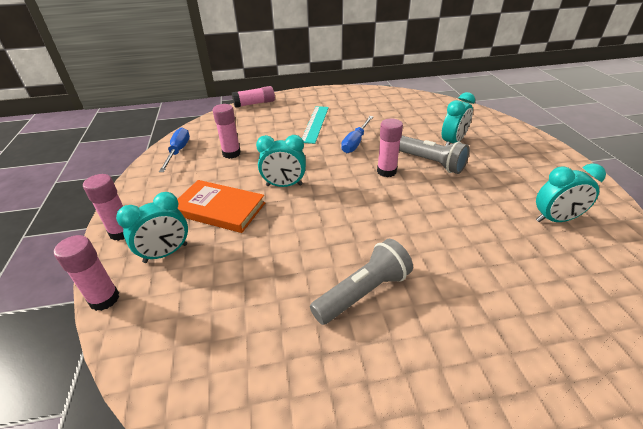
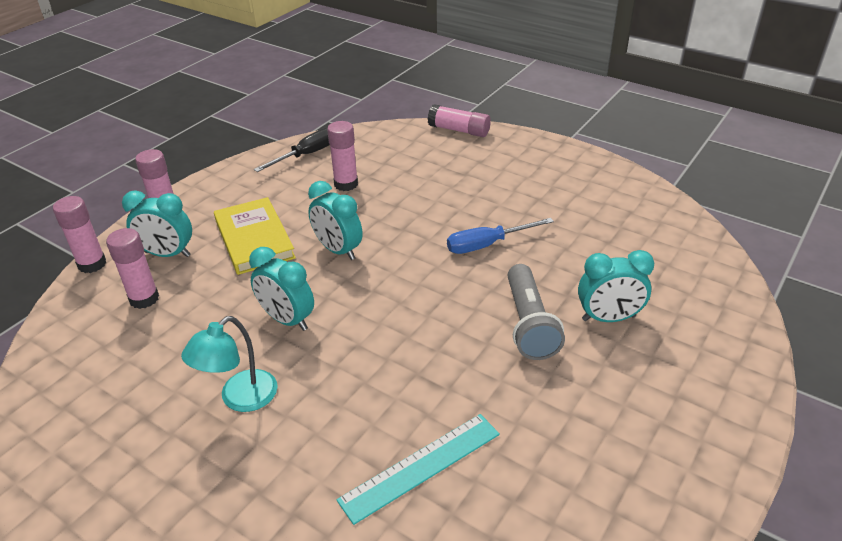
camera: 45 degrees right, 0 degrees up
blue screwdriver [159,127,190,172] -> black screwdriver [254,128,330,172]
orange book [177,180,265,233] -> yellow book [214,197,296,275]
turquoise ruler [302,106,329,144] -> turquoise ruler moved to [336,414,500,525]
grey flashlight [310,239,413,325] -> turquoise lamp [181,316,278,412]
pink glue stick [377,118,403,177] -> pink glue stick moved to [106,228,159,309]
turquoise clock [536,163,606,222] -> turquoise clock moved to [249,247,314,331]

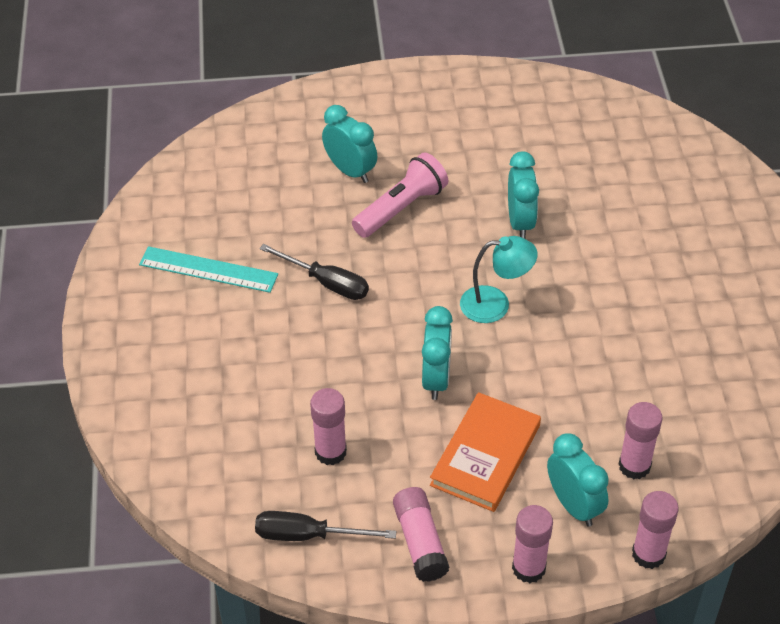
camera: 130 degrees left, 10 degrees up
turquoise lamp [181,316,278,412] -> turquoise lamp moved to [460,236,538,323]
yellow book [214,197,296,275] -> orange book [430,392,541,512]
turquoise clock [249,247,314,331] -> turquoise clock moved to [508,152,539,239]
turquoise ruler [336,414,500,525] -> turquoise ruler moved to [139,246,278,293]
pink glue stick [428,104,491,137] -> pink glue stick moved to [393,487,450,582]
blue screwdriver [447,218,554,254] -> black screwdriver [259,244,369,300]
grey flashlight [508,264,565,360] -> pink flashlight [352,152,448,238]

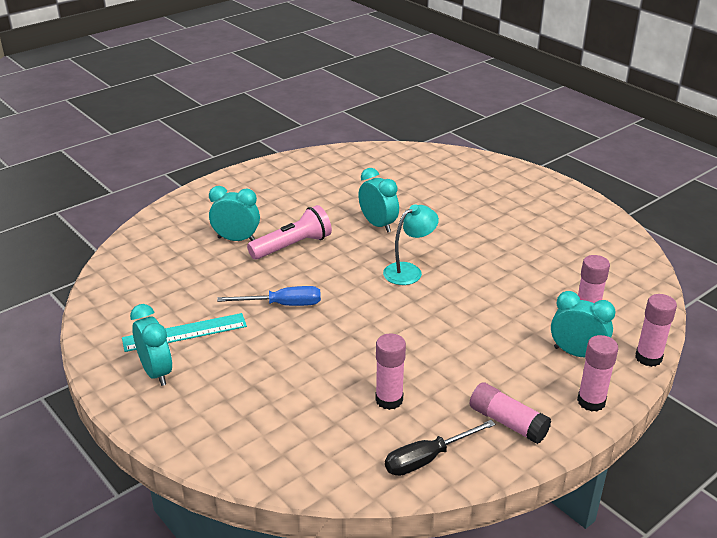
camera: 35 degrees left, 15 degrees down
black screwdriver [259,244,369,300] -> blue screwdriver [217,286,321,306]
pink flashlight [352,152,448,238] -> pink flashlight turned 45 degrees clockwise [247,205,332,260]
turquoise clock [422,306,453,400] -> turquoise clock moved to [130,304,172,386]
orange book [430,392,541,512] -> none

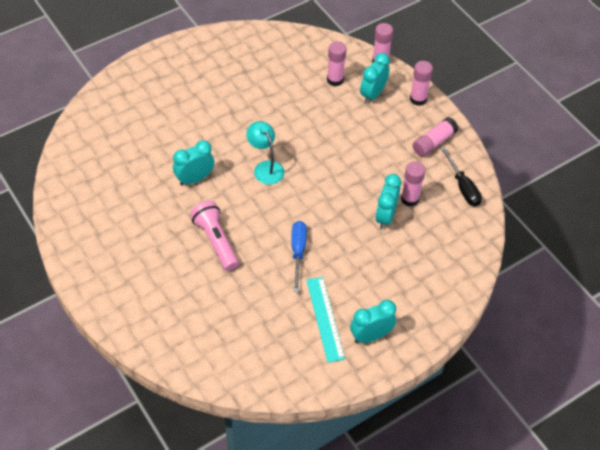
camera: 85 degrees left, 20 degrees up
turquoise clock [209,186,260,241] -> turquoise clock moved to [375,174,401,229]

